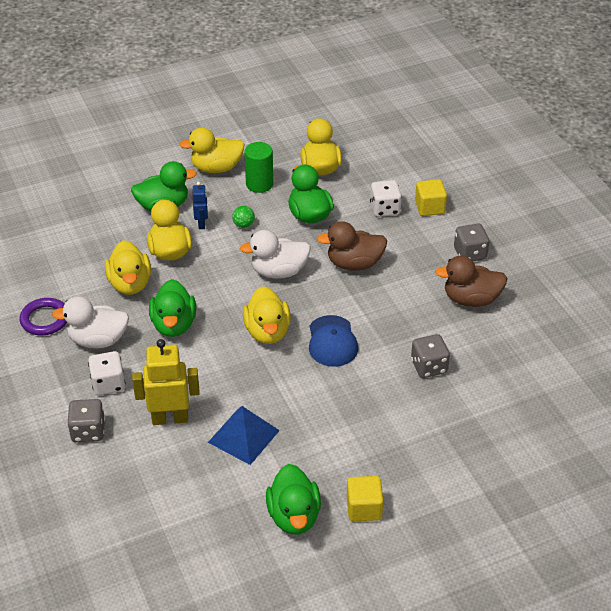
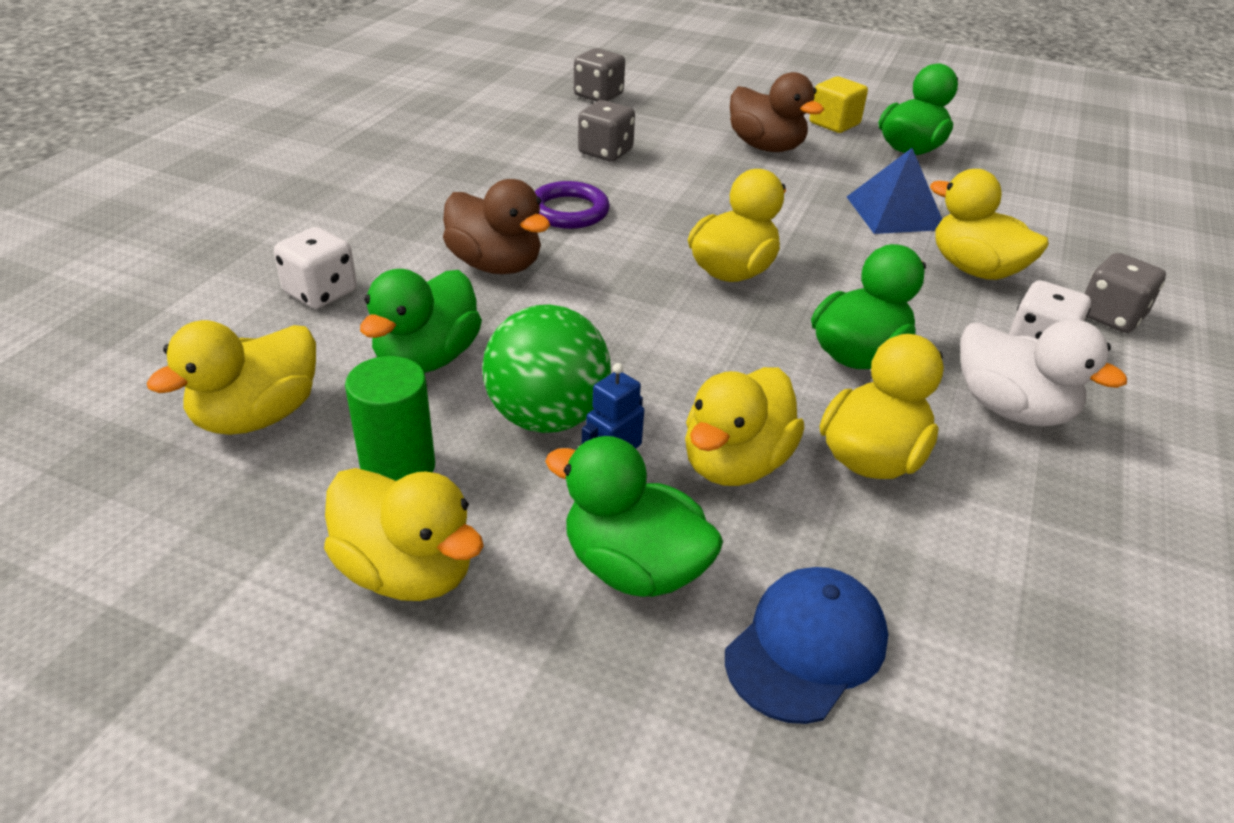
camera: 135 degrees left, 5 degrees down
purple ring [20,298,67,335] -> purple ring moved to [534,181,610,229]
yellow robot [132,339,200,425] -> yellow duck [930,169,1049,280]
green ball [232,206,255,228] -> green ball [482,304,611,433], size x2.31
white duck [240,230,310,279] -> none
blue cap [309,315,358,367] -> blue cap moved to [725,567,888,724]
yellow cube [415,179,447,216] -> none
brown duck [435,256,507,307] -> brown duck moved to [730,72,824,152]
grey dice [454,224,489,261] -> grey dice moved to [574,48,625,102]

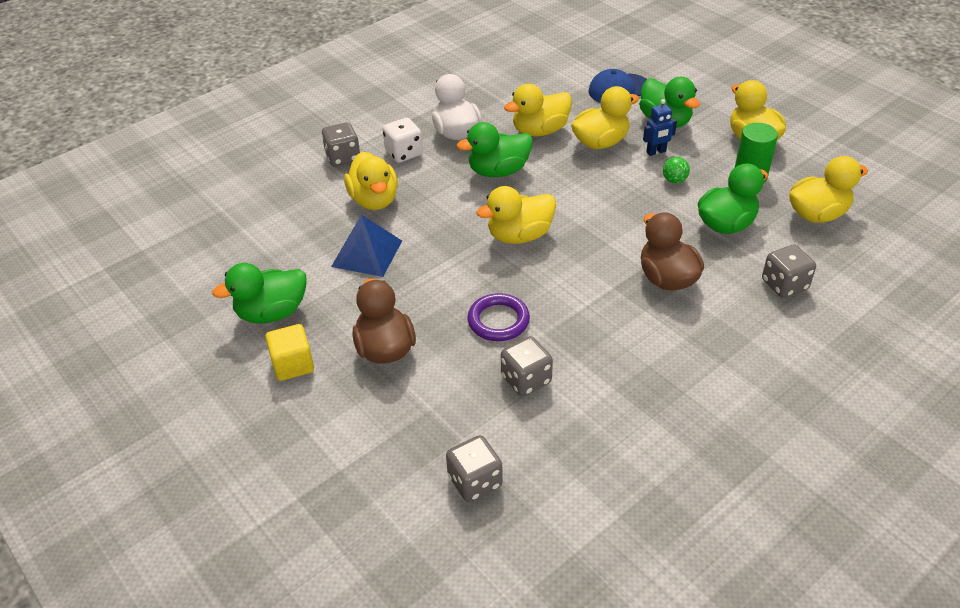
camera: 150 degrees left, 5 degrees up
white dice [274,227,357,309] -> grey dice [762,245,816,298]
green ball [482,304,611,433] -> green ball [663,157,690,183], size x0.43
purple ring [534,181,610,229] -> purple ring moved to [467,293,530,341]

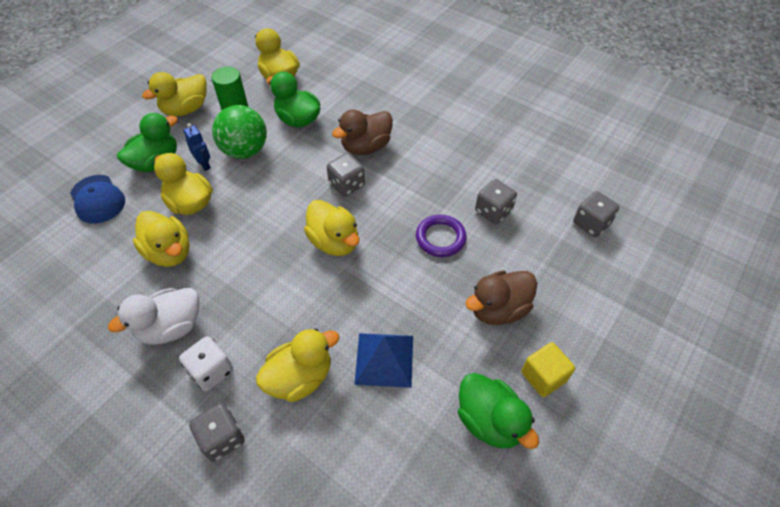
camera: 105 degrees left, 10 degrees up
green duck [457,122,533,177] -> none
green ball [663,157,690,183] -> green ball [212,105,267,159], size x2.31
grey dice [762,245,816,298] -> grey dice moved to [327,153,365,197]

